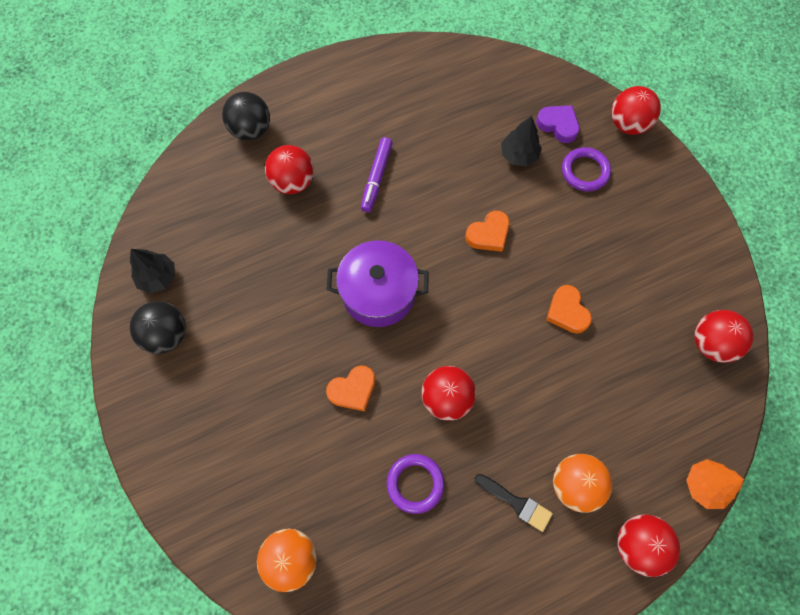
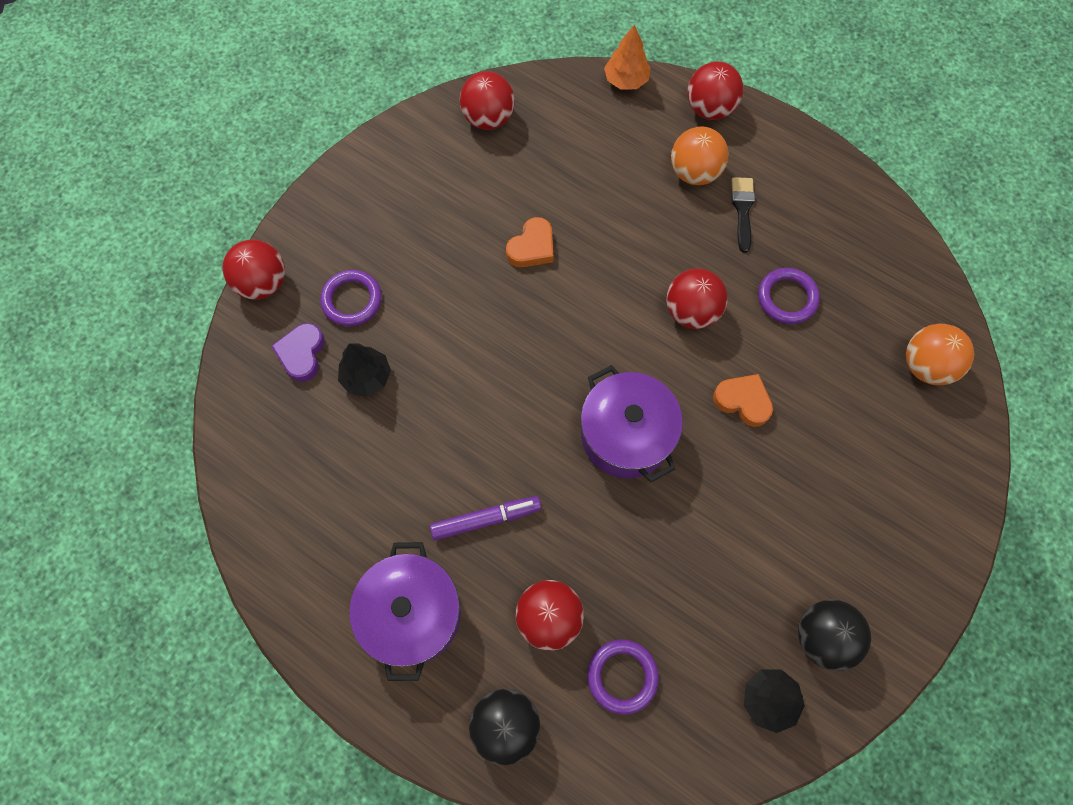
camera: 120 degrees left, 0 degrees up
orange heart [465,211,509,252] -> none
none -> purple pot [349,542,461,681]
none -> purple ring [587,639,659,715]

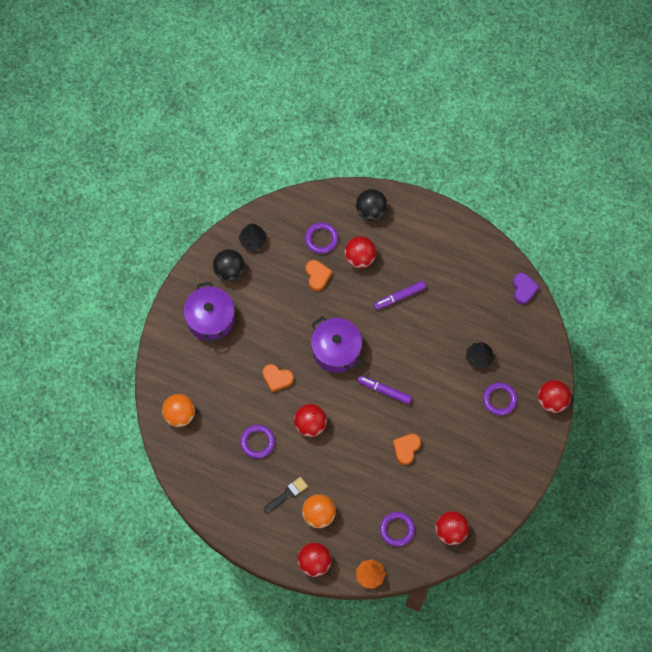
camera: 170 degrees right, 0 degrees up
purple heart [271,323,325,382] -> purple heart moved to [513,273,540,304]
purple pot [349,542,461,681] -> purple pot moved to [183,282,235,343]
black brush [731,177,755,253] -> black brush turned 120 degrees counterclockwise [264,477,308,513]
none -> orange heart [306,260,332,291]
none -> purple marker [357,375,412,404]
none -> purple ring [380,512,415,546]

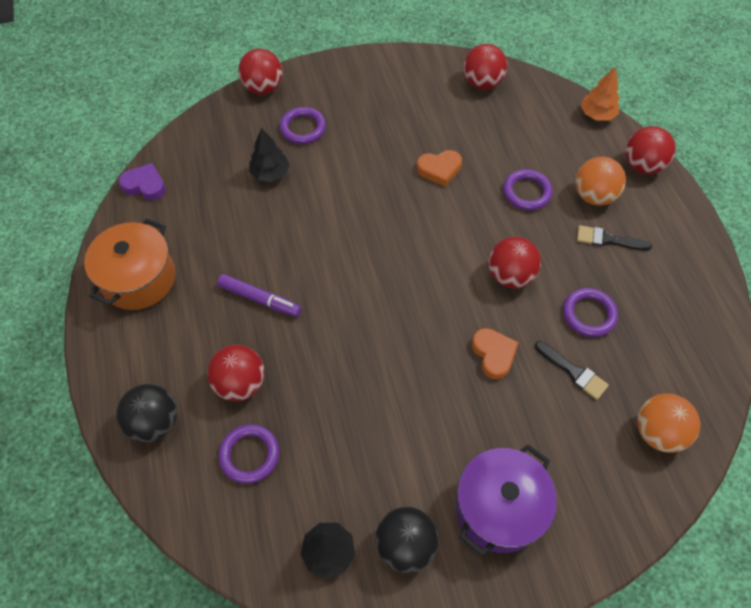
camera: 130 degrees left, 10 degrees down
orange heart [306,260,332,291] -> none
purple pot [311,316,362,373] -> none
purple marker [357,375,412,404] -> none
purple ring [380,512,415,546] -> purple ring moved to [503,169,553,210]
purple heart [513,273,540,304] -> purple heart turned 60 degrees clockwise [119,163,166,200]
none -> orange pot [84,218,176,310]
none -> black brush [535,341,609,400]

